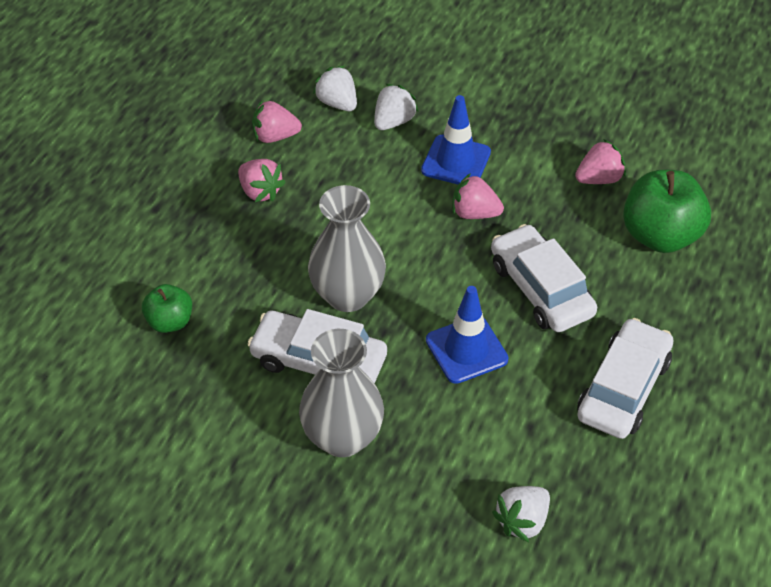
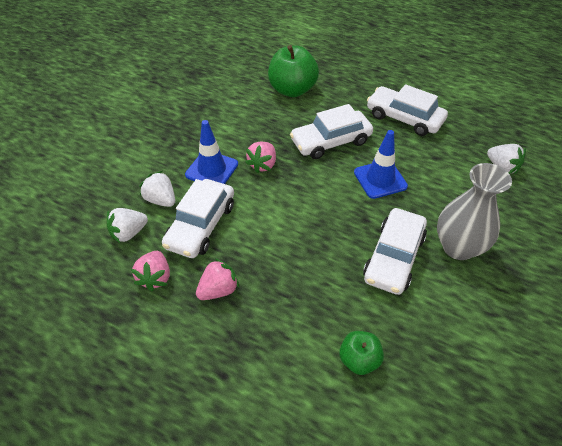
camera: 85 degrees left, 0 degrees up
grey vase [308,185,386,312] -> none
pink strawberry [575,139,626,184] -> none
none -> white car [162,179,234,258]

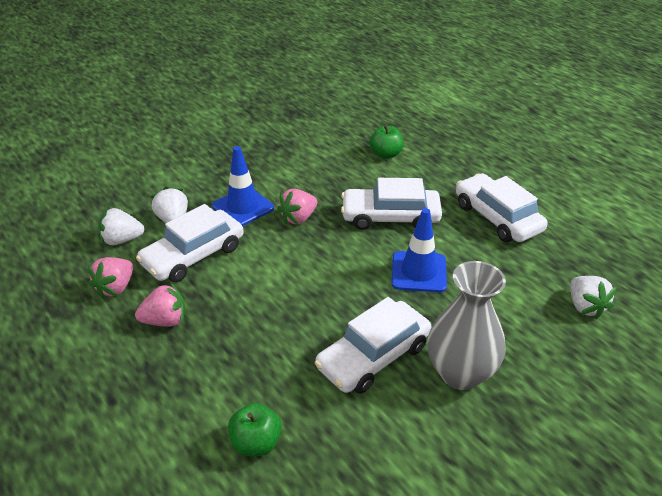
camera: 25 degrees right, 10 degrees down
green apple [268,45,319,97] -> green apple [370,125,403,159], size x0.56

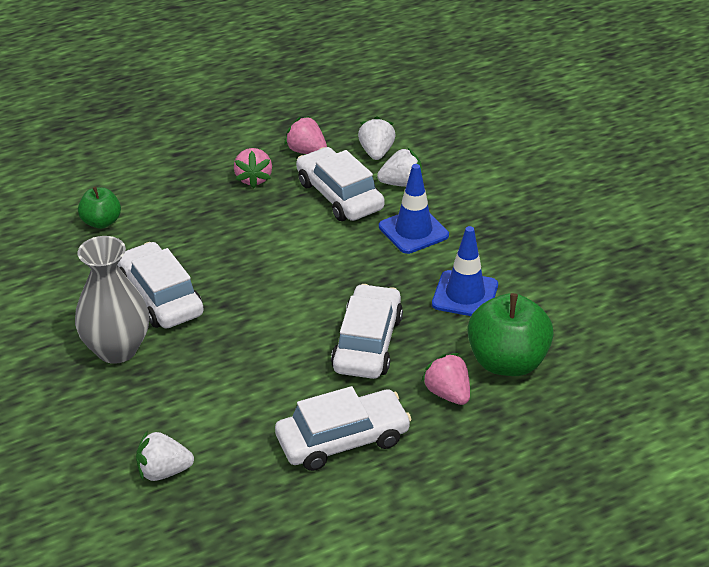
camera: 100 degrees right, 0 degrees up
pink strawberry [277,189,317,224] -> pink strawberry moved to [421,353,470,405]
green apple [370,125,403,159] -> green apple [468,293,554,376], size x1.78
blue traffic cone [391,208,447,293] -> blue traffic cone moved to [432,226,498,316]

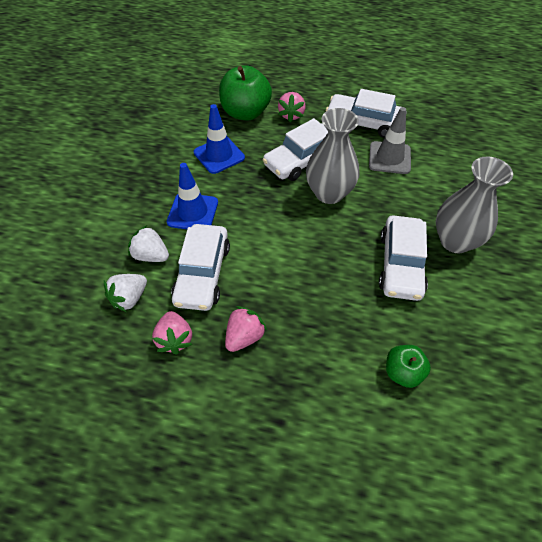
camera: 140 degrees left, 15 degrees up
white strawberry [136,431,194,481] -> none
none -> grey vase [306,108,359,204]
none -> grey traffic cone [369,107,411,174]

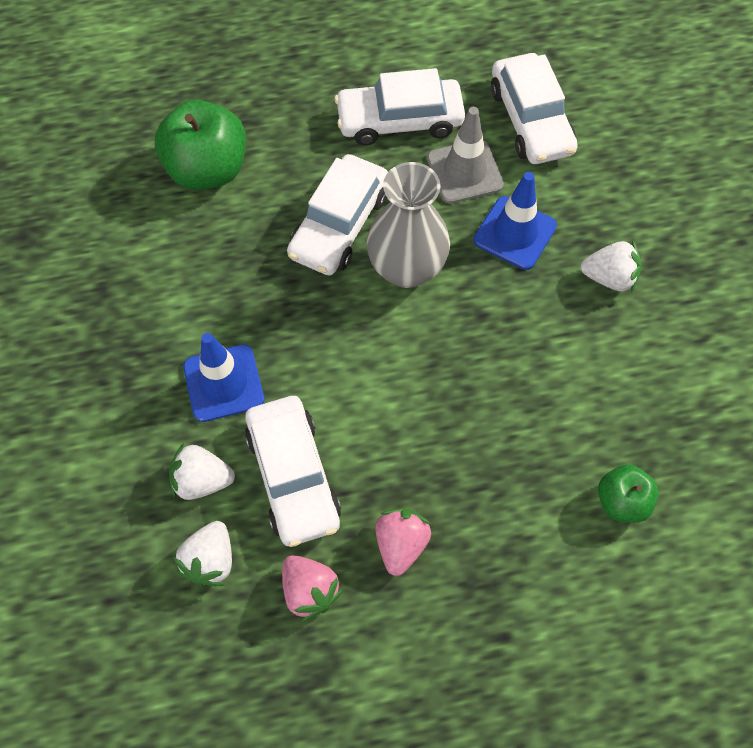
camera: 25 degrees left, 10 degrees up
blue traffic cone [194,104,245,174] -> blue traffic cone moved to [473,172,557,270]
pink strawberry [278,92,306,122] -> none
white car [379,215,428,301] -> white car moved to [491,53,578,164]
grey vase [436,157,513,253] -> white strawberry [581,240,642,293]

